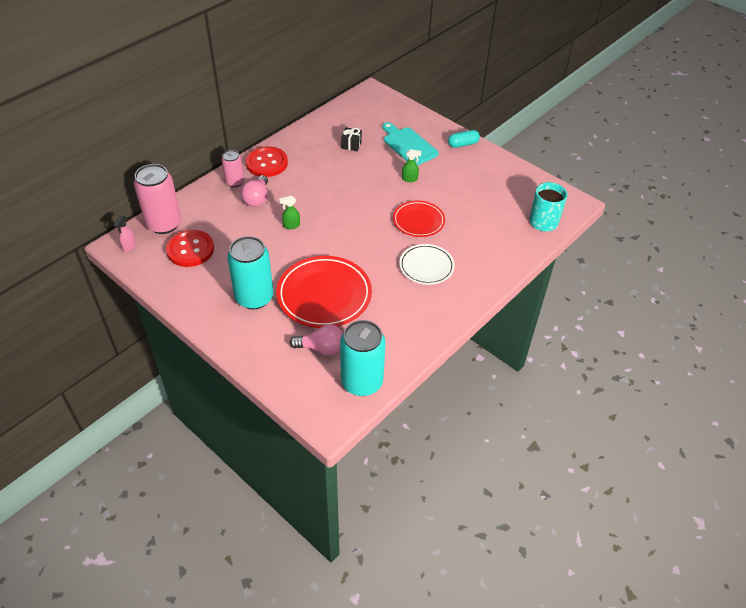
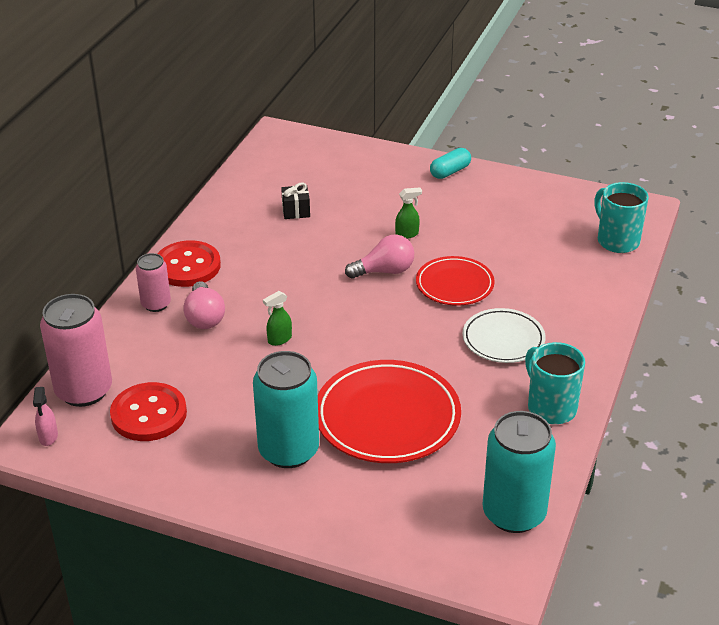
camera: 20 degrees left, 10 degrees down
pink light bulb [290,325,343,356] -> pink light bulb moved to [345,234,414,279]
turquoise cutting board [382,122,439,166] -> none
none -> turquoise mug [525,342,585,424]

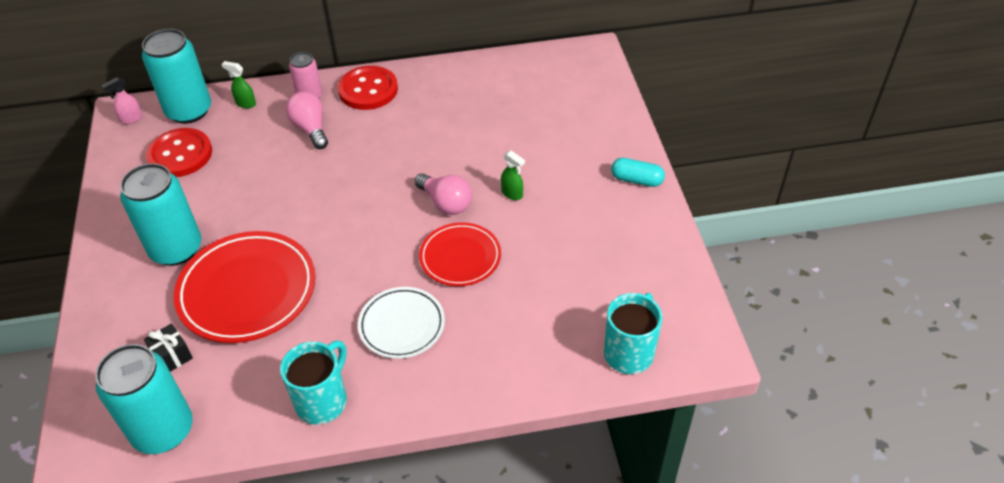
camera: 60 degrees right, 10 degrees up
pink can [40,294,112,407] -> turquoise can [142,29,211,124]
pink light bulb [183,281,225,329] -> pink light bulb turned 105 degrees clockwise [286,91,328,149]
green spray bottle [263,291,292,346] -> green spray bottle moved to [221,61,256,108]
black gift [281,183,310,219] -> black gift moved to [144,323,193,372]

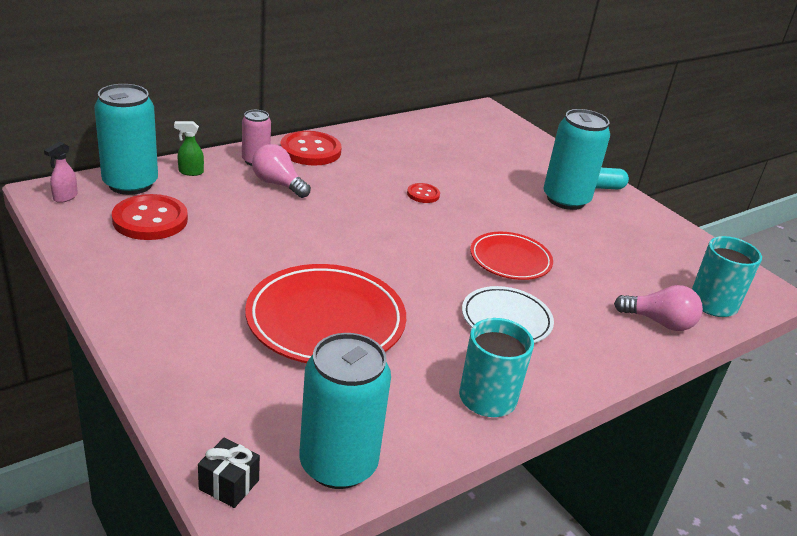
camera: 30 degrees left, 15 degrees down
turquoise can [120,163,201,266] -> turquoise can moved to [544,109,610,210]
black gift [144,323,193,372] -> black gift moved to [198,437,260,508]
pink light bulb [414,173,472,215] -> pink light bulb moved to [614,285,703,331]
green spray bottle [501,151,525,200] -> none
none -> red button [407,183,440,203]

